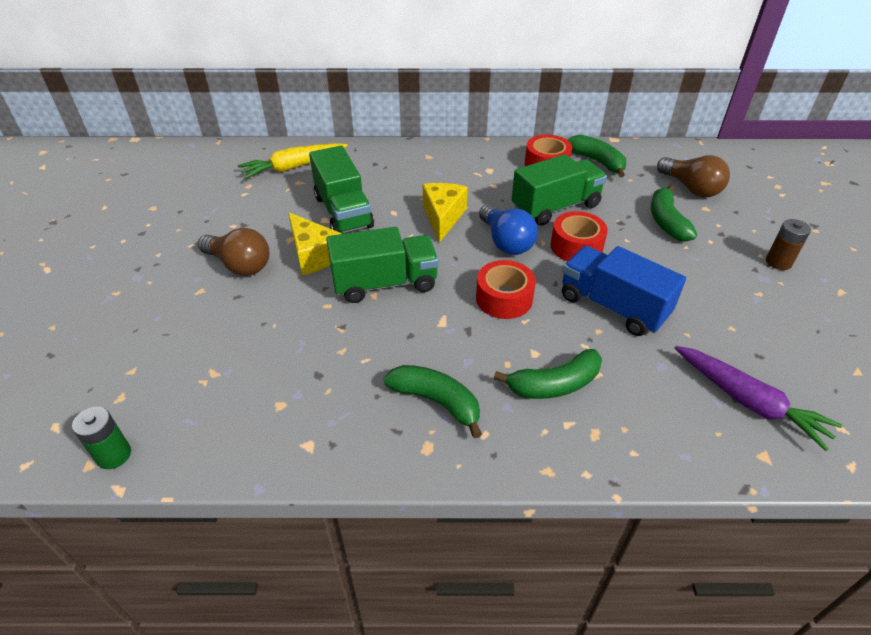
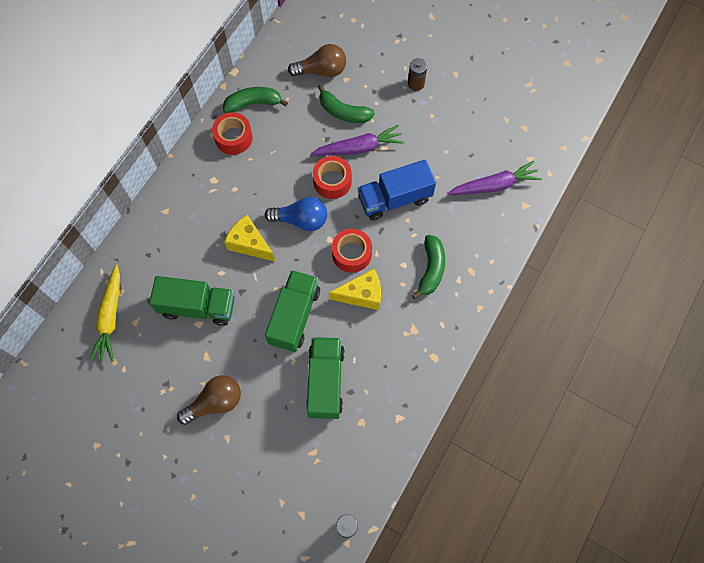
camera: 60 degrees left, 25 degrees up
yellow cheese [288,212,341,275] -> yellow cheese moved to [329,269,381,310]
green banana [383,365,482,438] -> none
green truck [511,154,607,226] -> green truck moved to [306,337,345,419]
none -> purple carrot [311,125,404,156]

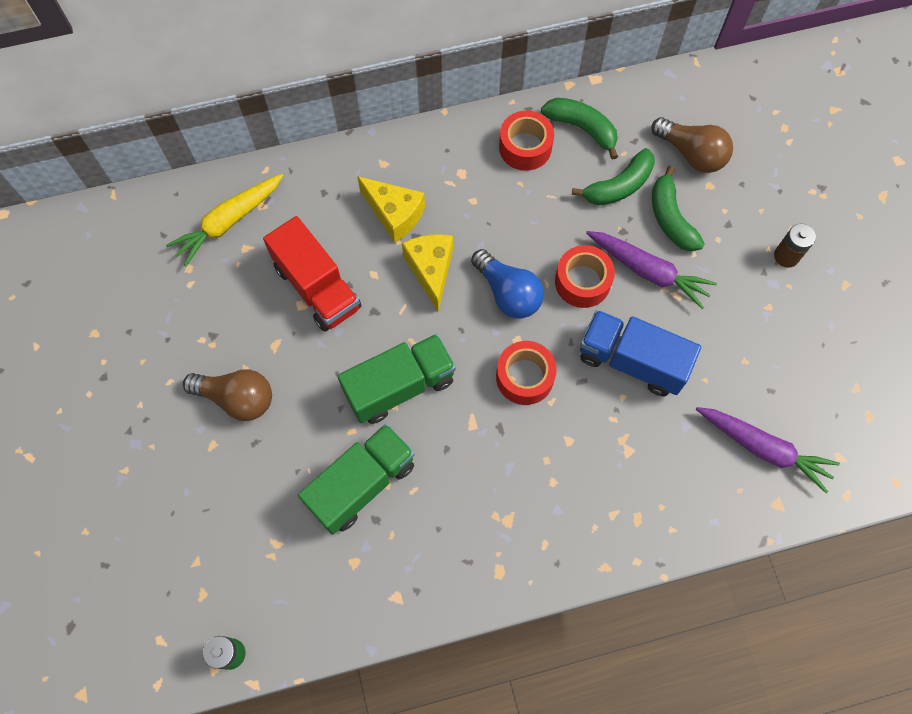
camera: 45 degrees right, 0 degrees up
green truck [149,276,235,326] -> red truck [263,216,361,332]
yellow cheese [329,269,381,310] -> yellow cheese moved to [357,176,425,243]
green banana [412,235,445,299] -> green banana moved to [572,148,655,205]

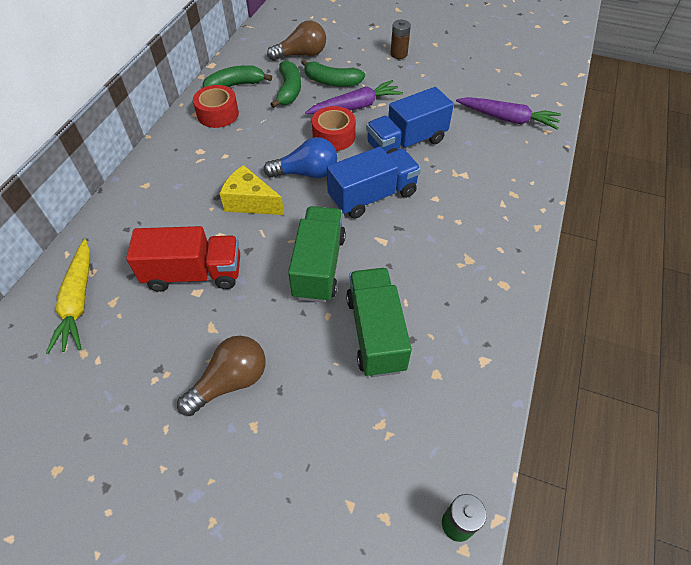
camera: 55 degrees left, 15 degrees down
yellow cheese [357,176,425,243] -> none
red tape [496,341,557,405] -> blue truck [327,147,421,219]
purple carrot [696,407,840,493] -> purple carrot turned 45 degrees clockwise [456,97,561,130]

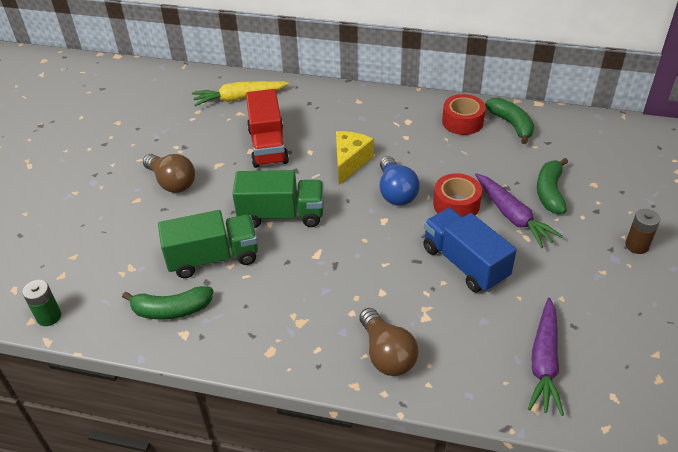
camera: 85 degrees right, 10 degrees down
brown light bulb [267,20,326,61] -> brown light bulb moved to [359,308,419,376]
green banana [271,60,301,108] -> green banana moved to [122,286,213,320]
blue truck [327,147,421,219] -> none

